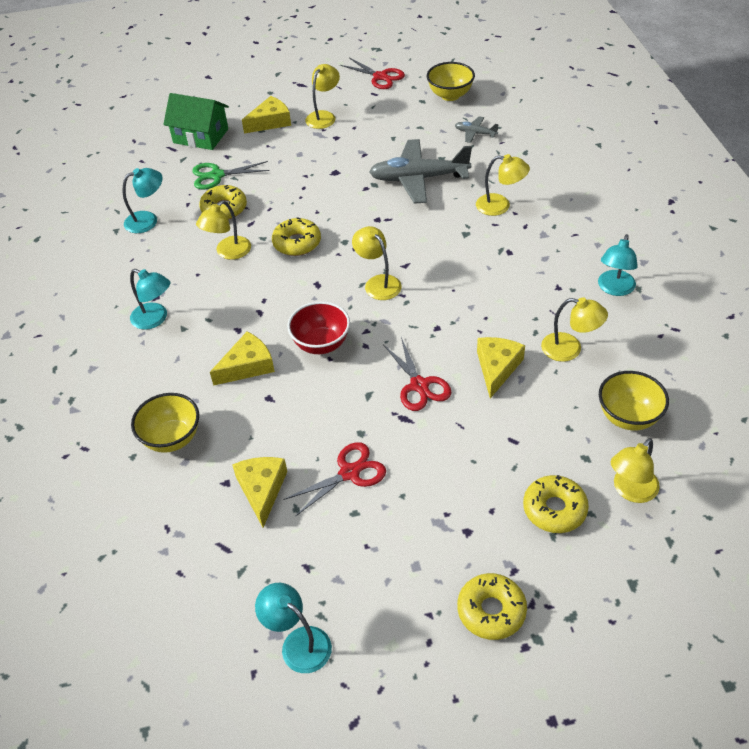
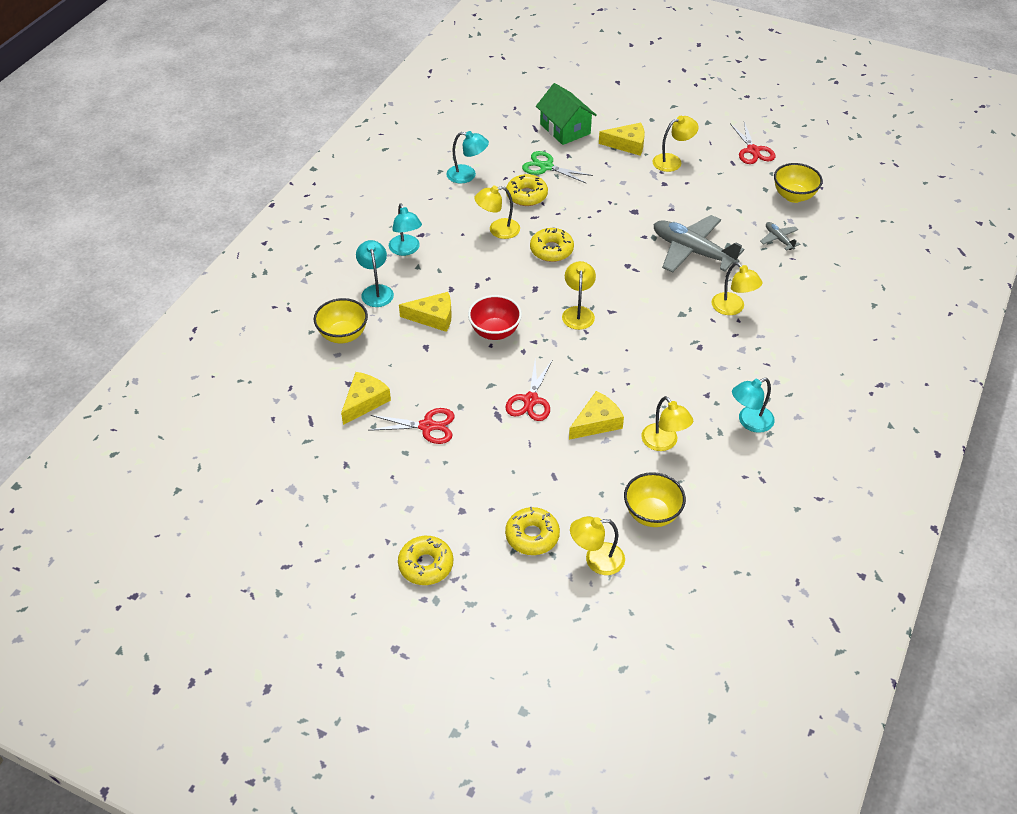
camera: 35 degrees right, 0 degrees up
turquoise lamp [255,583,332,673] -> turquoise lamp moved to [356,240,394,307]

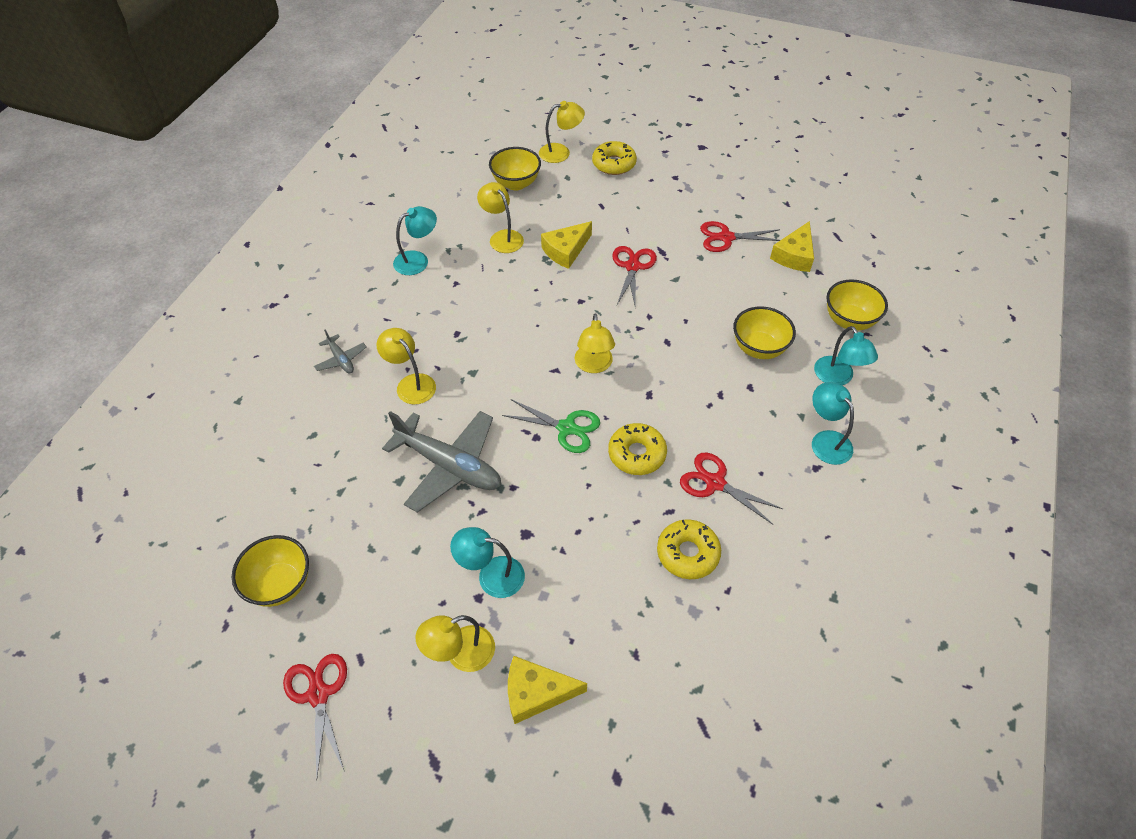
camera: 175 degrees right, 5 degrees up
yellow donut [398,536,453,585] -> none
yellow cheese [399,292,452,332] -> yellow bowl [733,306,796,359]
turquoise lamp [446,131,489,184] -> turquoise lamp moved to [450,527,525,598]
red bowl [468,295,522,340] -> none
yellow lamp [474,186,520,239] -> red scissors [680,452,783,525]
green scissors [522,151,593,184] -> green scissors moved to [502,399,600,453]
green house [536,83,597,145] -> none
grey plane [760,222,800,251] -> grey plane moved to [314,330,366,373]

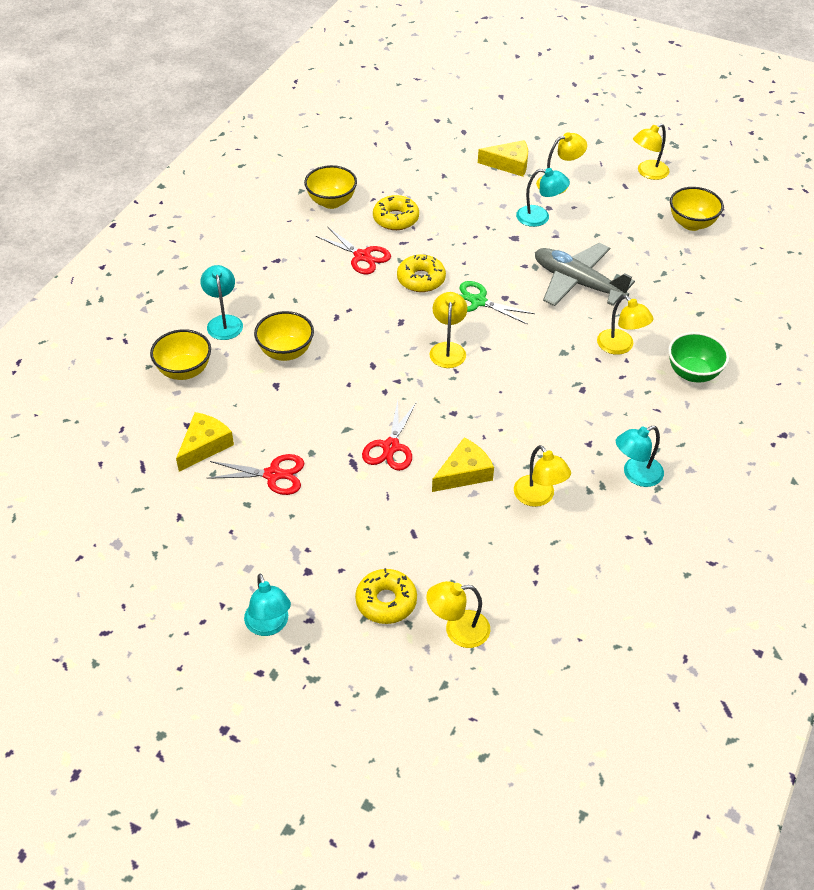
camera: 175 degrees left, 5 degrees down
red scissors [283,654,347,779] -> yellow lamp [633,124,670,180]
grey plane [314,330,366,373] -> green bowl [668,332,729,383]
yellow bowl [489,147,541,191] -> yellow bowl moved to [304,165,357,209]
turquoise lamp [812,382,854,465] -> turquoise lamp moved to [244,574,291,636]

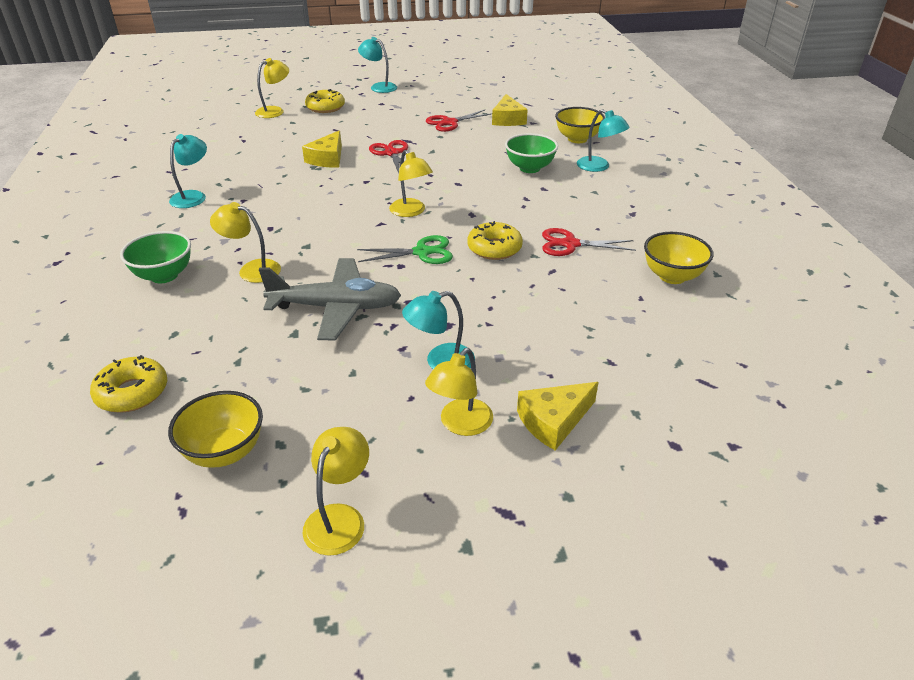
camera: 145 degrees right, 10 degrees down
yellow bowl [254,311,314,361] -> green bowl [505,133,558,173]
yellow donut [373,195,419,230] -> yellow donut moved to [90,355,167,412]
yellow lamp [514,445,571,507] -> none

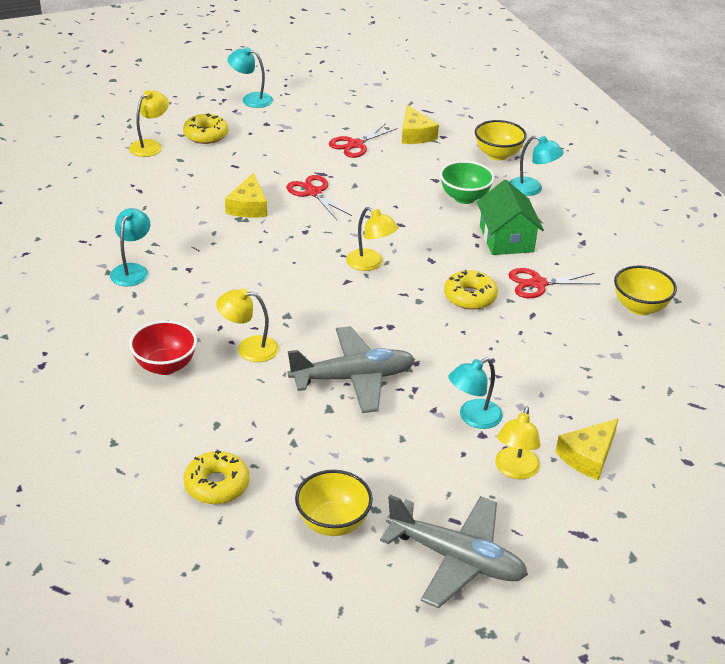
camera: 15 degrees left, 0 degrees up
green bowl [120,231,191,283] -> red bowl [129,320,197,375]
yellow lamp [303,427,369,556] -> grey plane [380,495,528,608]
green scissors [357,235,453,264] -> none
none -> green house [477,180,544,255]

